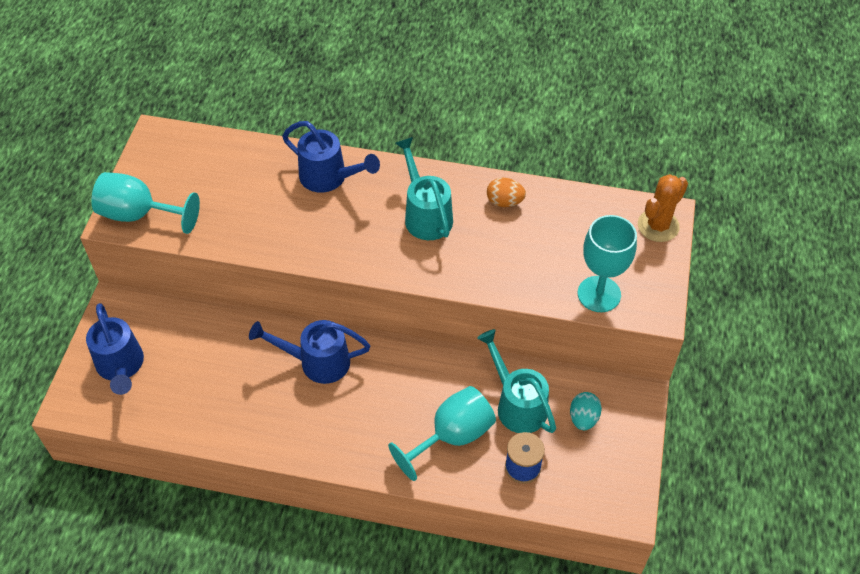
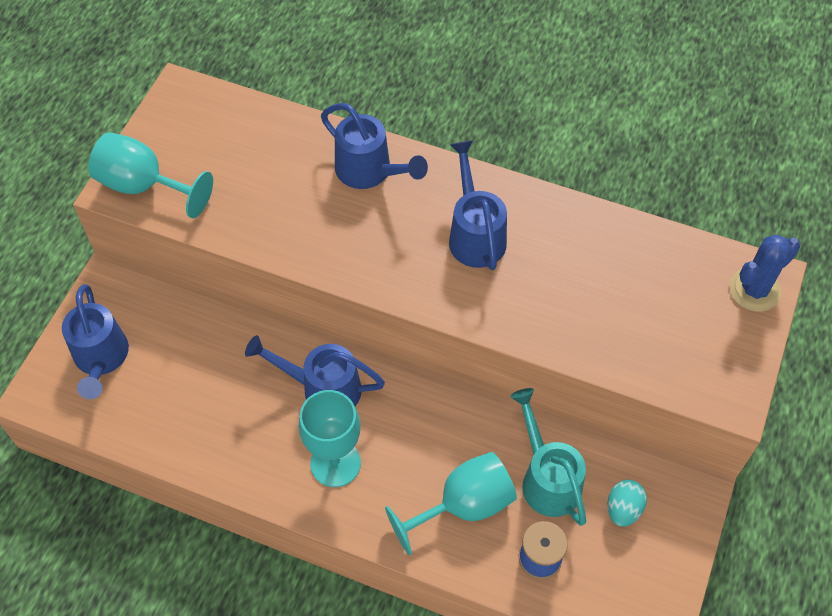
camera: 10 degrees right, 5 degrees up
turquoise watering can [395,137,453,240] -> blue watering can [449,140,507,270]
orange egg [487,178,526,207] -> none
turquoise goblet [578,215,637,312] -> turquoise goblet moved to [299,390,361,487]
orange cactus [638,174,688,242] -> blue cactus [729,235,800,312]

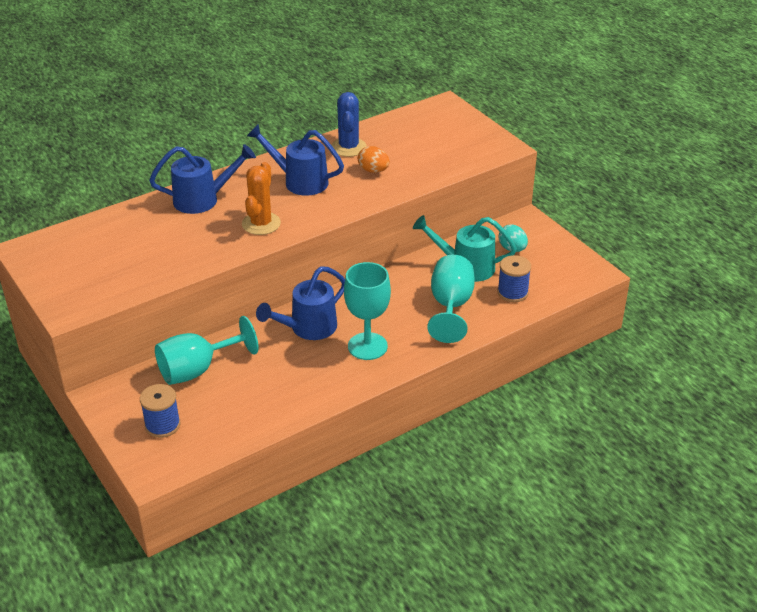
camera: 55 degrees left, 20 degrees down
blue watering can [62,284,129,399] -> blue spool [140,384,180,438]
turquoise goblet [88,132,213,218] -> turquoise goblet moved to [155,316,259,385]
blue cactus [729,235,800,312] -> blue cactus moved to [332,92,367,157]
none -> orange cactus [242,162,281,235]
none -> orange egg [358,146,390,173]

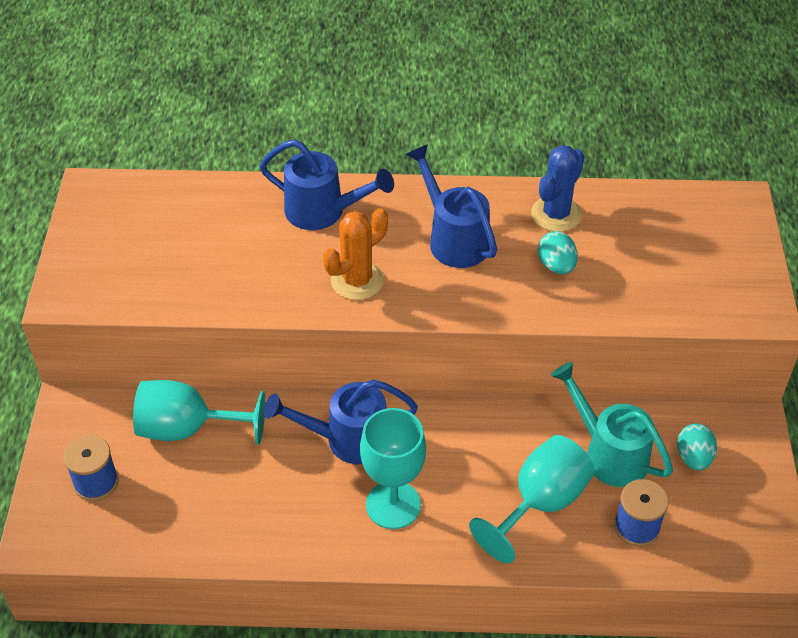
camera: 35 degrees right, 10 degrees up
orange egg [358,146,390,173] -> turquoise egg [538,231,578,274]

